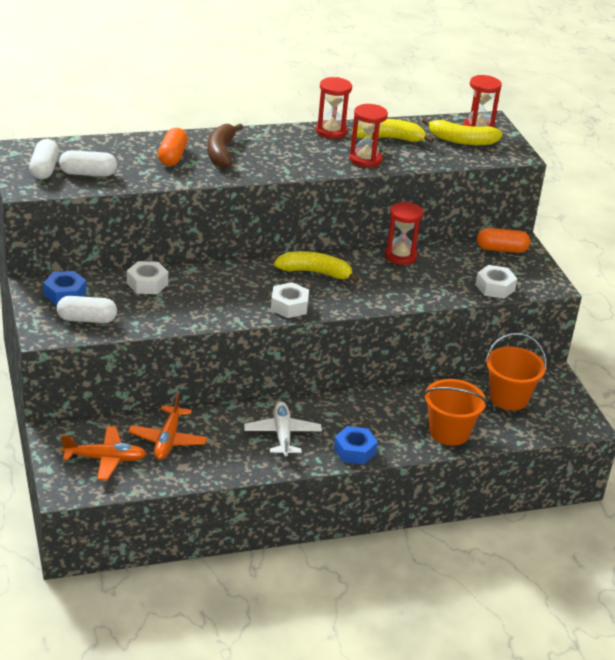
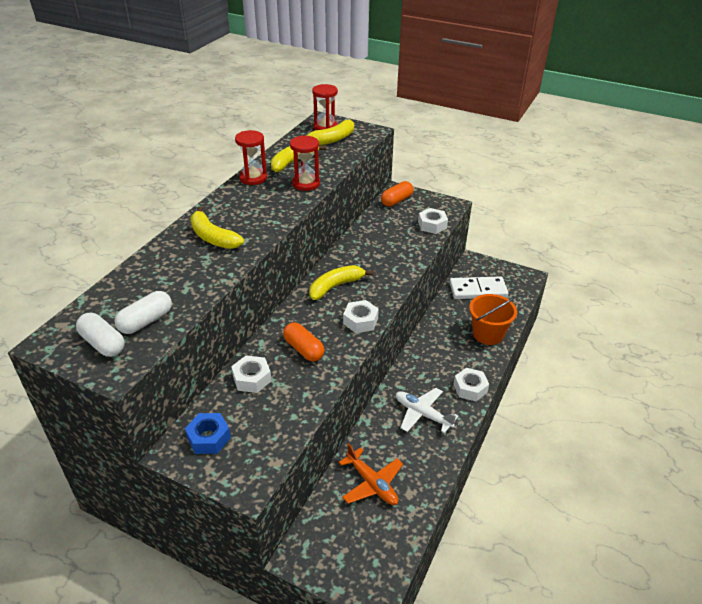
camera: 45 degrees left, 5 degrees up
white capsule [57,296,117,323] -> none
orange plane [61,426,147,481] -> none
orange capsule [158,128,188,166] -> orange capsule moved to [283,322,324,361]
brown banana [208,123,243,168] -> yellow banana [190,206,244,249]
blue nut [334,426,378,465] -> white nut [453,368,489,401]
red hourglass [385,202,423,265] -> none
orange bucket [485,333,547,410] -> white domino [450,276,508,299]

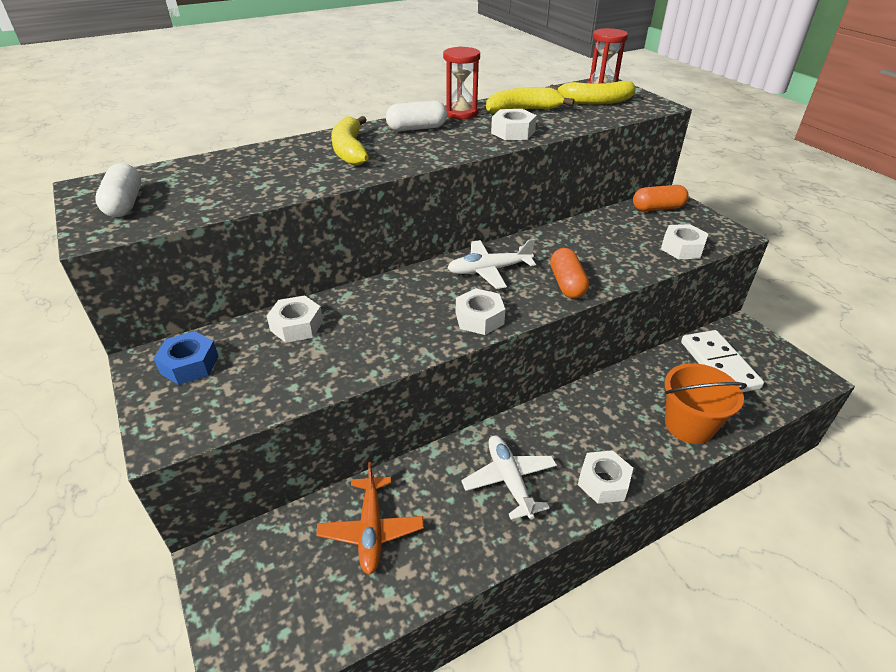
camera: 35 degrees right, 0 degrees up
white capsule [114,291,172,334] -> white capsule moved to [386,100,447,131]
orange capsule [283,322,324,361] -> orange capsule moved to [550,248,589,299]
red hourglass [290,136,320,191] -> white nut [491,109,537,140]
yellow banana [309,265,373,300] -> white plane [448,239,536,289]
white domino [450,276,508,299] -> white domino turned 45 degrees clockwise [681,330,764,392]

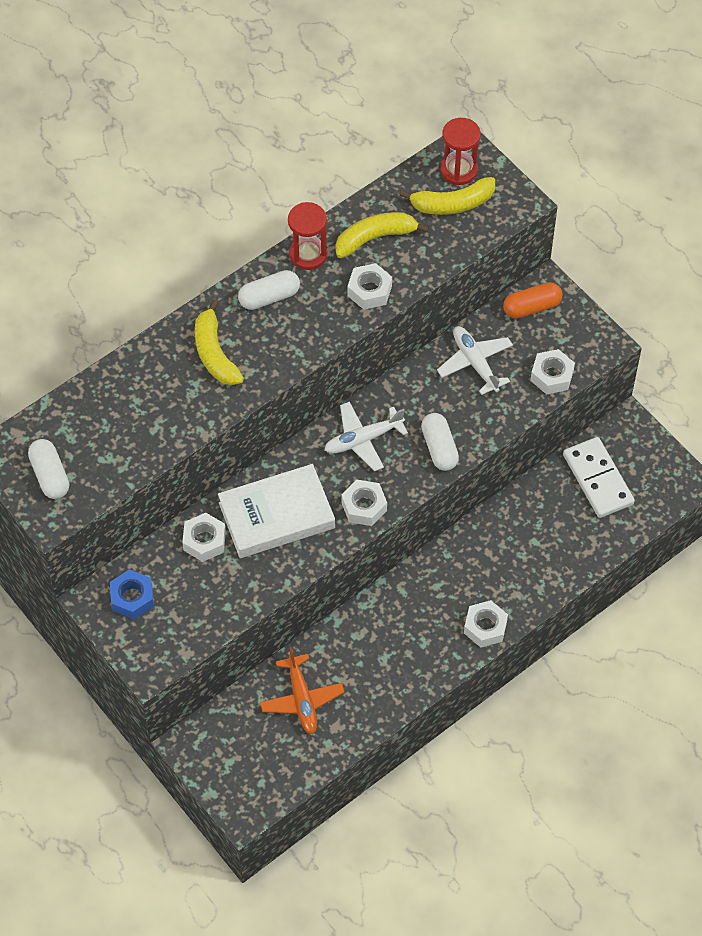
camera: 10 degrees left, 20 degrees up
white plane [461,436,557,520] -> white plane moved to [437,326,513,395]
orange capsule [550,248,589,299] -> white capsule [421,413,459,471]
orange bucket [665,363,747,444] -> none
none -> white book [218,464,335,558]

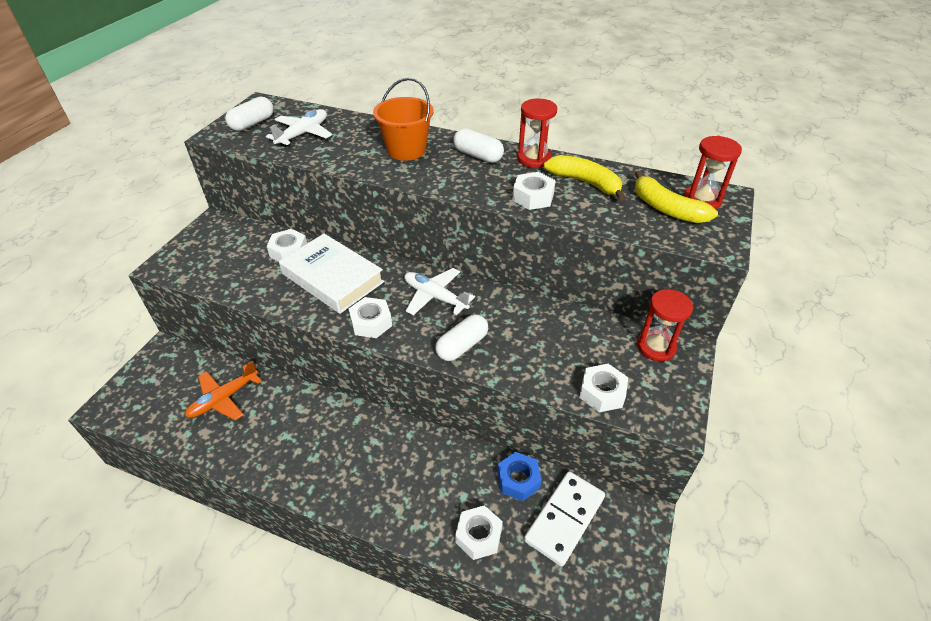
camera: 60 degrees right, 15 degrees down
blue nut [110,569,154,619] -> blue nut moved to [497,452,542,502]
yellow banana [195,300,244,385] -> orange bucket [373,78,434,161]
white plane [437,326,513,395] -> white plane moved to [266,109,332,147]
white nut [464,600,508,648] -> white nut moved to [455,505,503,560]
orange capsule [503,282,562,319] -> red hourglass [637,289,693,362]

